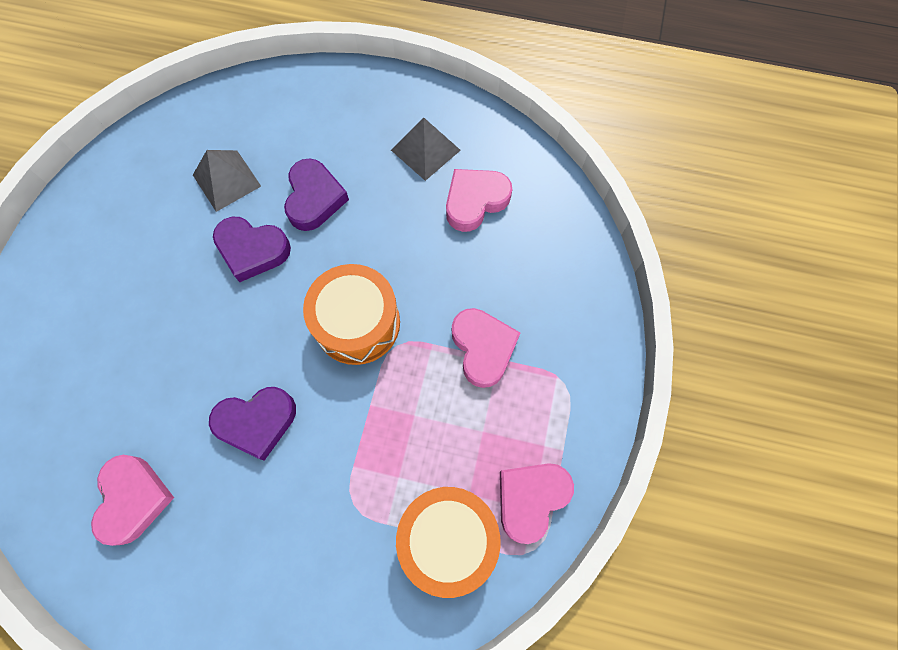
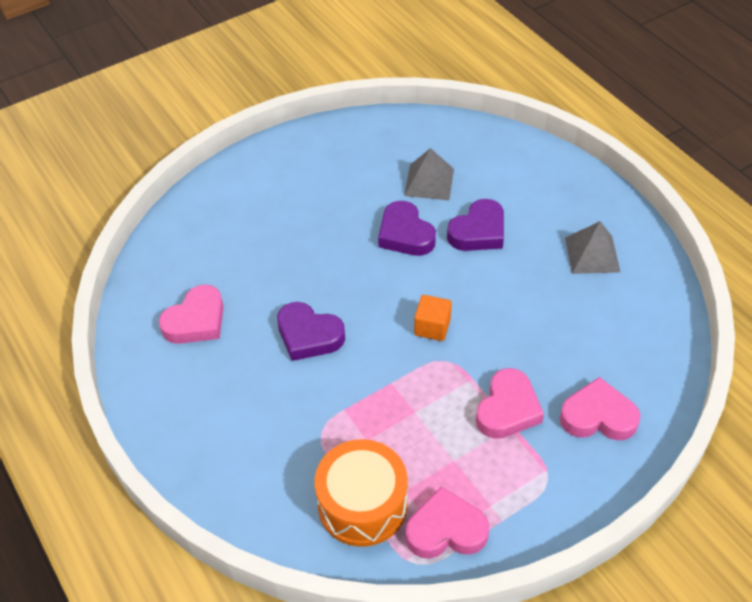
camera: 45 degrees right, 20 degrees down
orange drum [303,264,400,365] -> orange cube [414,295,452,341]
pink heart [446,169,512,232] -> pink heart moved to [560,377,641,441]

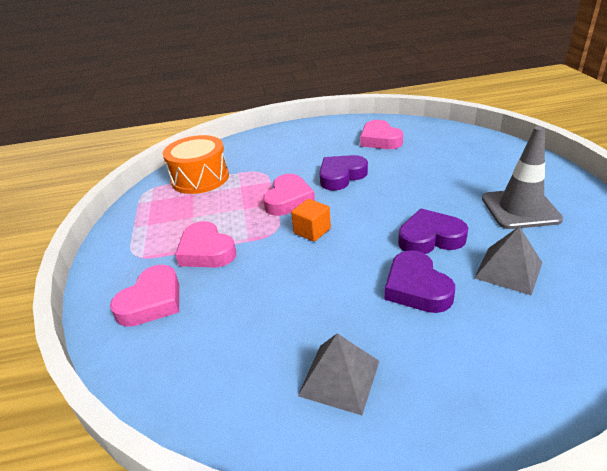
camera: 115 degrees right, 15 degrees down
pink heart [406,487,489,559] -> pink heart moved to [263,174,315,216]
none -> grey traffic cone [482,126,563,229]

